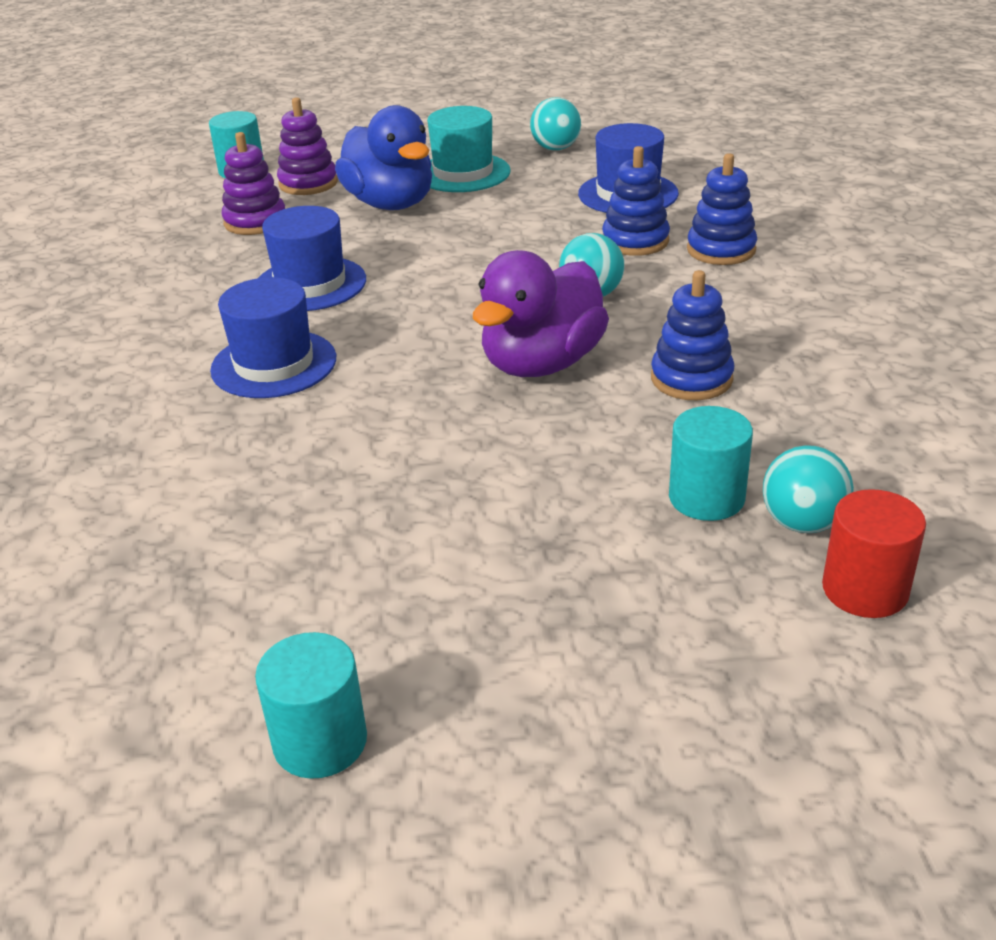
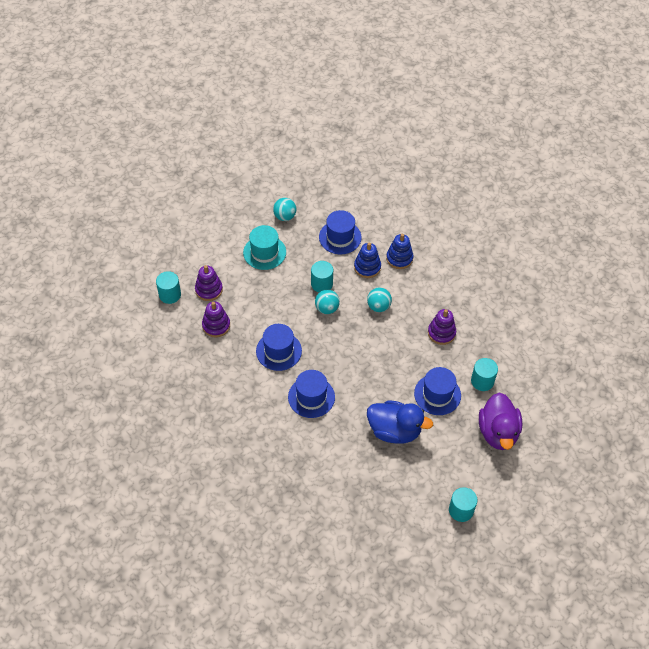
camera: 40 degrees left, 20 degrees up
blue duck [335,105,432,210] -> blue duck moved to [367,400,433,444]
purple duck [473,250,609,377] -> purple duck moved to [479,393,522,450]
blue stacking toy [651,270,734,400] -> purple stacking toy [428,309,456,345]
turquoise ball [763,445,854,533] -> turquoise ball moved to [315,290,340,314]
red cylinder [822,489,926,618] -> none
none -> turquoise cylinder [311,261,333,292]
none -> blue hat [414,367,461,415]

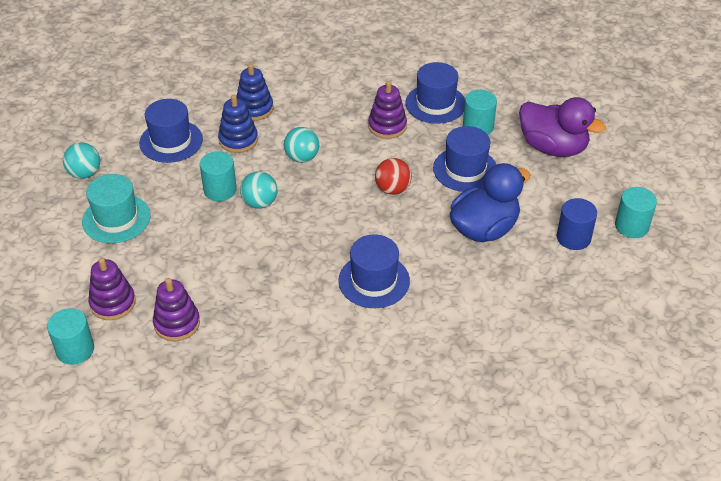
camera: 55 degrees left, 10 degrees down
blue hat [256,324,302,371] -> blue hat moved to [405,62,465,124]
none -> red ball [375,158,412,195]
none -> blue cylinder [557,198,597,250]

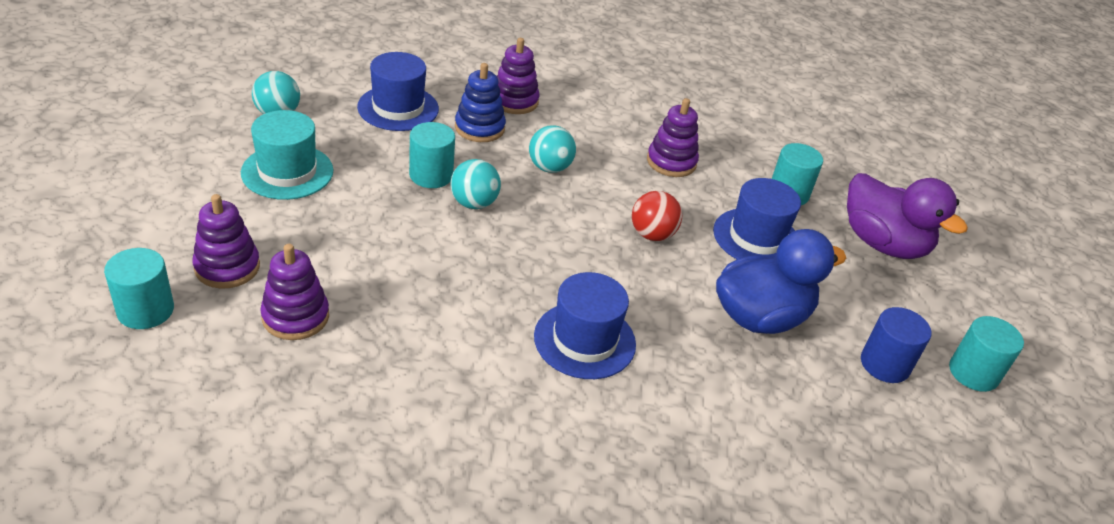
camera: 10 degrees right, 5 degrees down
blue stacking toy [237,63,273,121] -> purple stacking toy [497,38,540,114]
blue hat [405,62,465,124] -> none

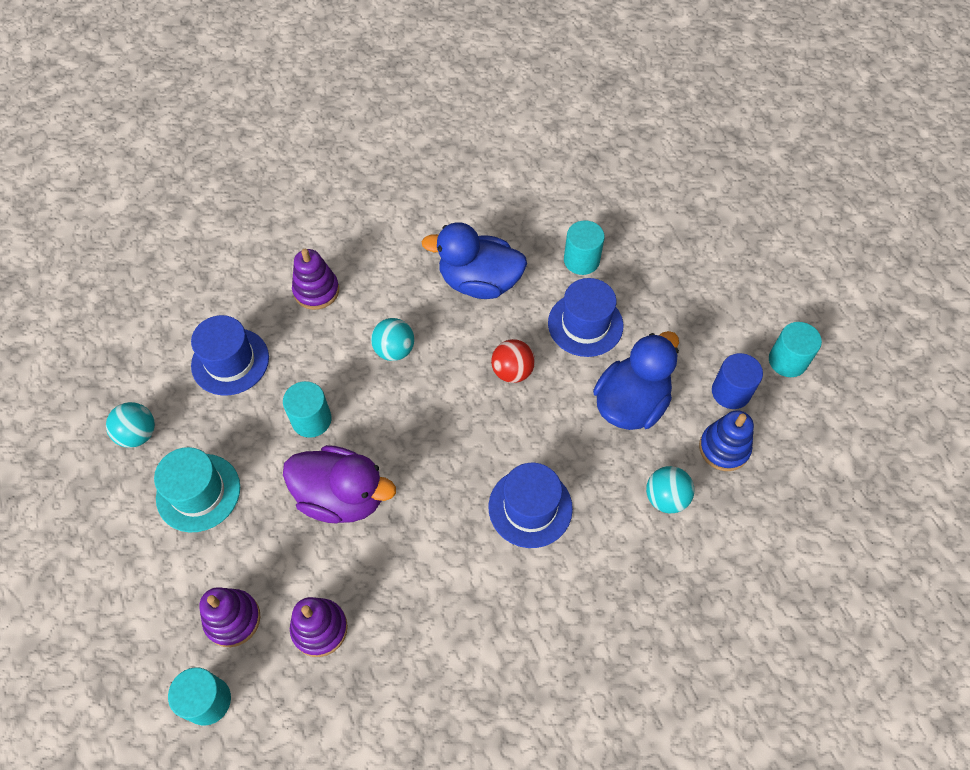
camera: 25 degrees left, 20 degrees up
turquoise ball [450,159,501,209] -> turquoise ball moved to [646,466,695,513]
blue stacking toy [455,63,506,142] -> blue stacking toy moved to [699,410,754,471]
purple stacking toy [647,98,699,177] -> blue duck [421,222,527,299]
purple duck [847,173,968,259] -> purple duck moved to [283,445,396,523]

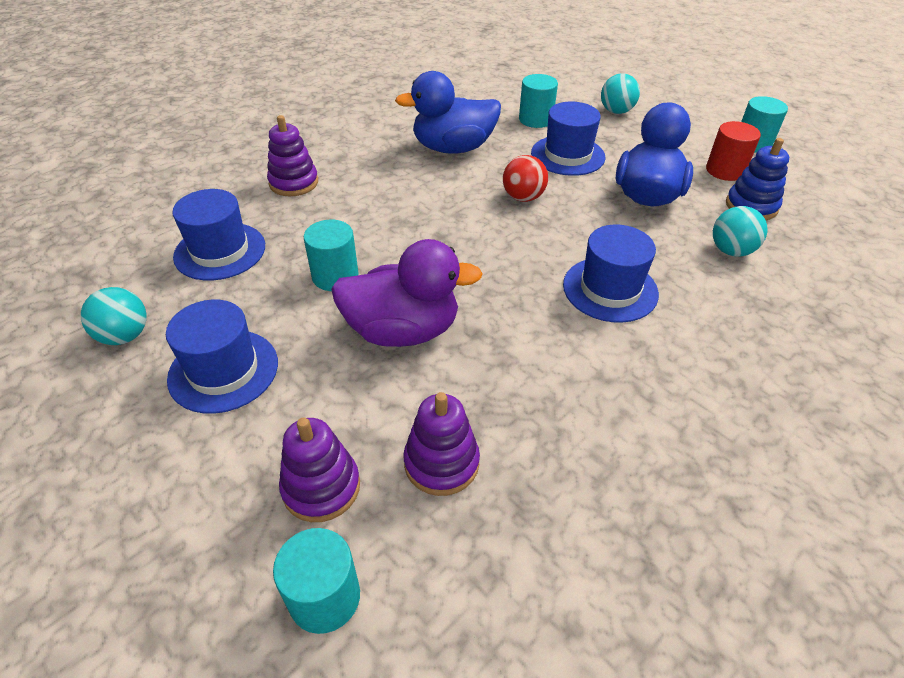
camera: 20 degrees left, 15 degrees down
turquoise hat [154,447,240,532] -> blue hat [166,300,278,414]
turquoise ball [371,318,414,361] -> turquoise ball moved to [601,73,640,114]
blue cylinder [712,353,763,409] -> red cylinder [706,121,761,181]

